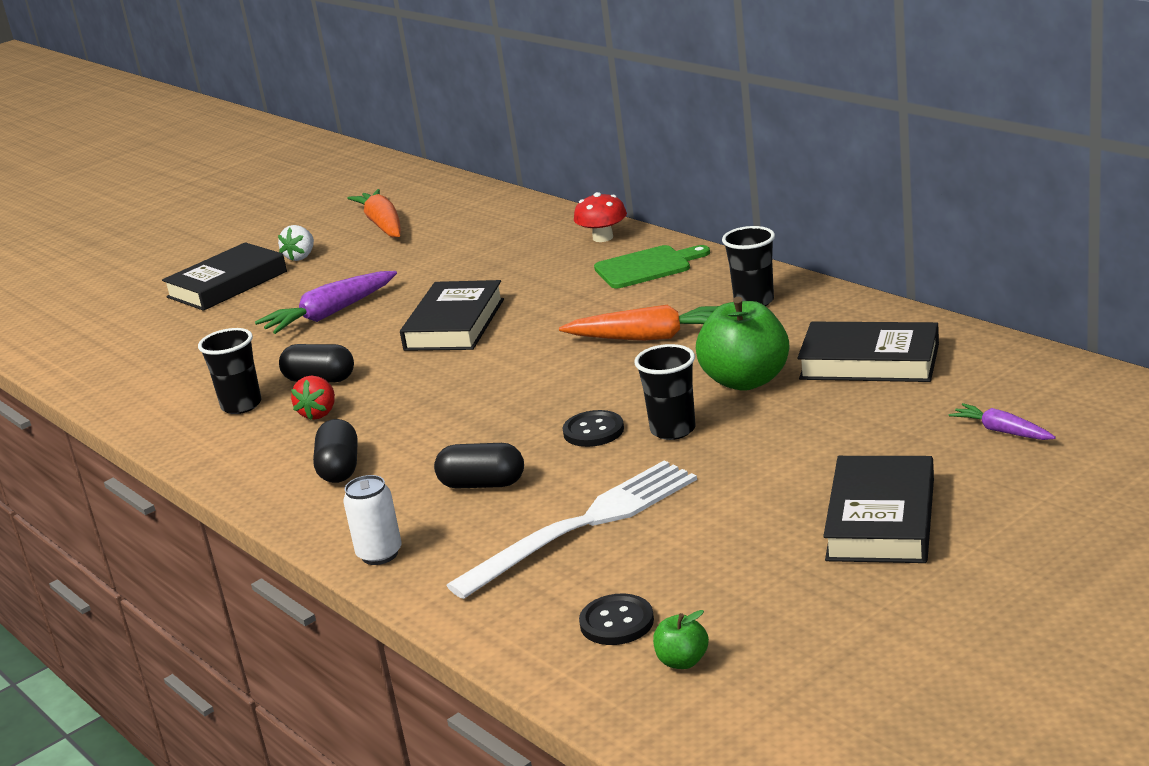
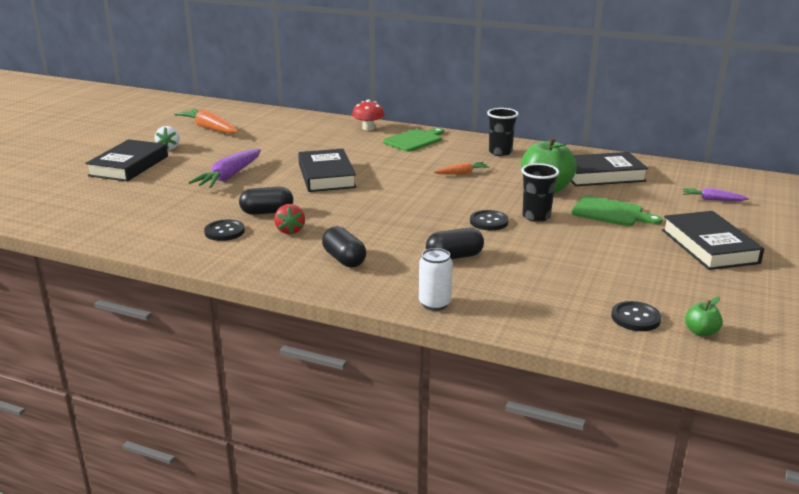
camera: 30 degrees left, 0 degrees up
black cup [198,328,262,414] -> black button [204,219,245,241]
white fork [446,460,697,599] -> none
orange carrot [559,305,719,341] -> orange carrot [434,162,490,175], size x0.55
none -> green cutting board [571,195,663,226]

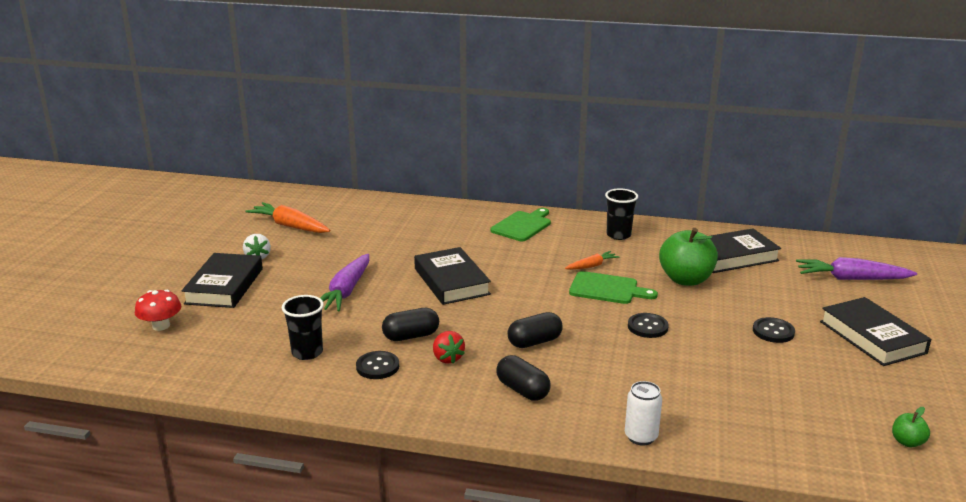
camera: 10 degrees left, 0 degrees up
red mushroom [352,100,385,130] -> red mushroom moved to [135,290,181,331]
black capsule [426,228,484,259] -> black capsule moved to [508,312,563,348]
black cup [521,163,559,222] -> black cup moved to [282,295,324,360]
green cutting board [571,195,663,226] -> green cutting board moved to [569,271,658,304]
black button [611,301,662,331] -> black button moved to [753,317,795,343]
purple carrot [683,187,749,201] -> purple carrot [796,257,917,280], size x1.81

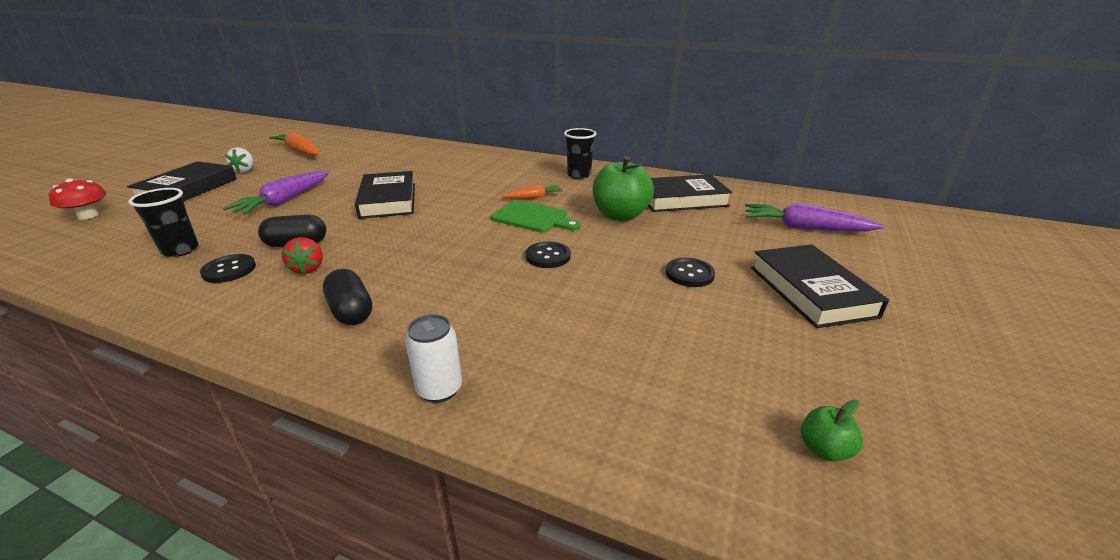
camera: 10 degrees right, 5 degrees up
green cutting board [490,208,551,241] -> none
black capsule [508,312,563,348] -> none

